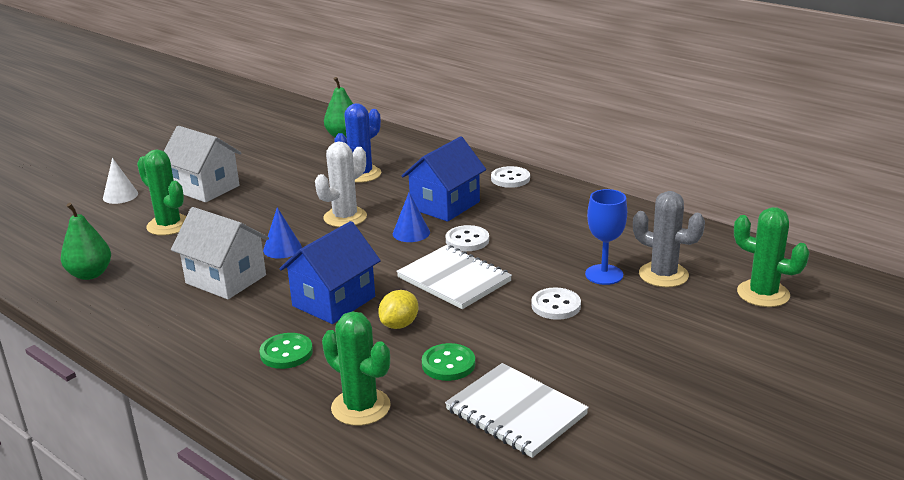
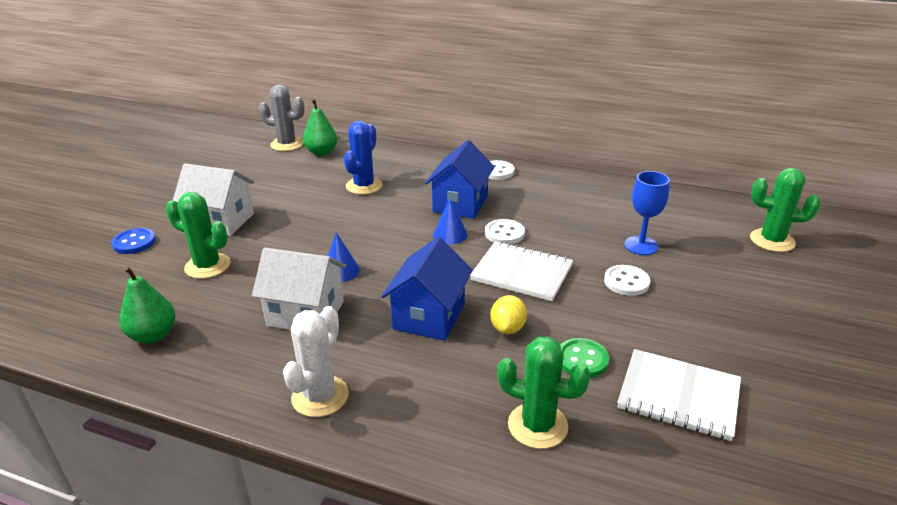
camera: 20 degrees left, 5 degrees up
white cone [103,158,138,204] -> blue button [112,228,156,254]
green button [259,333,313,369] -> none
white cactus [315,142,367,227] -> white cactus moved to [283,306,349,417]
grey cactus [633,191,705,287] -> grey cactus moved to [259,85,304,151]

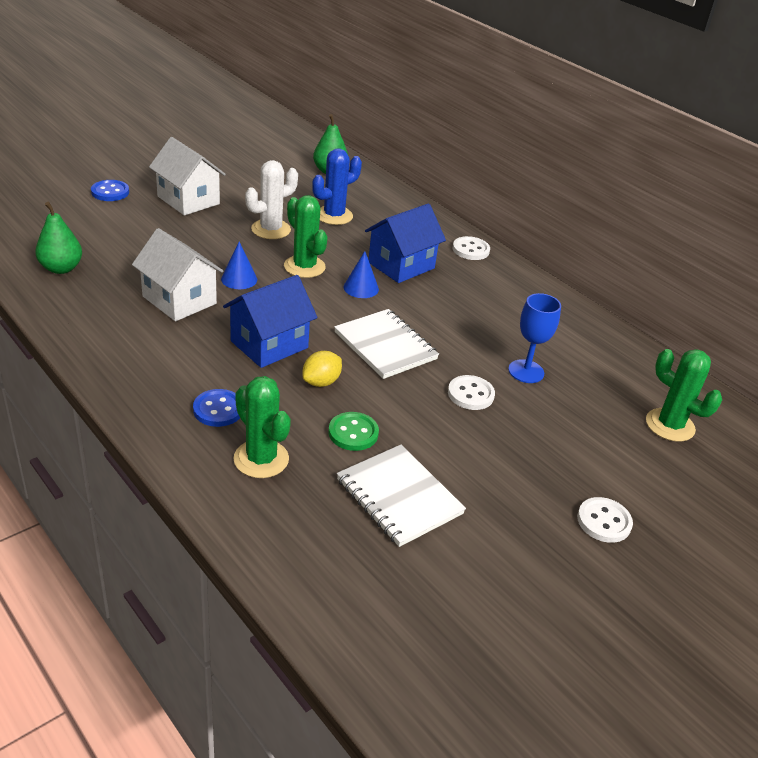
camera: 25 degrees right, 5 degrees up
green cactus [166,192,230,279] -> green cactus moved to [284,195,328,278]
grey cactus [259,85,304,151] -> none
white cactus [283,306,349,417] -> white cactus moved to [245,160,298,239]
white button [485,219,525,244] -> white button moved to [577,497,633,543]
none -> blue button [193,389,240,427]

